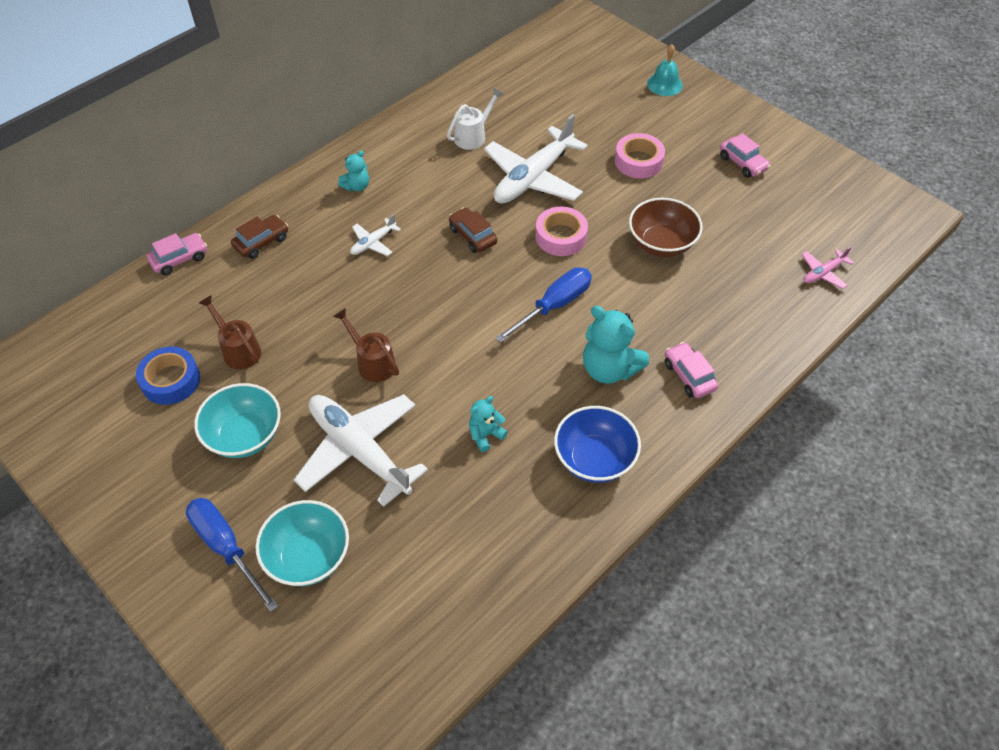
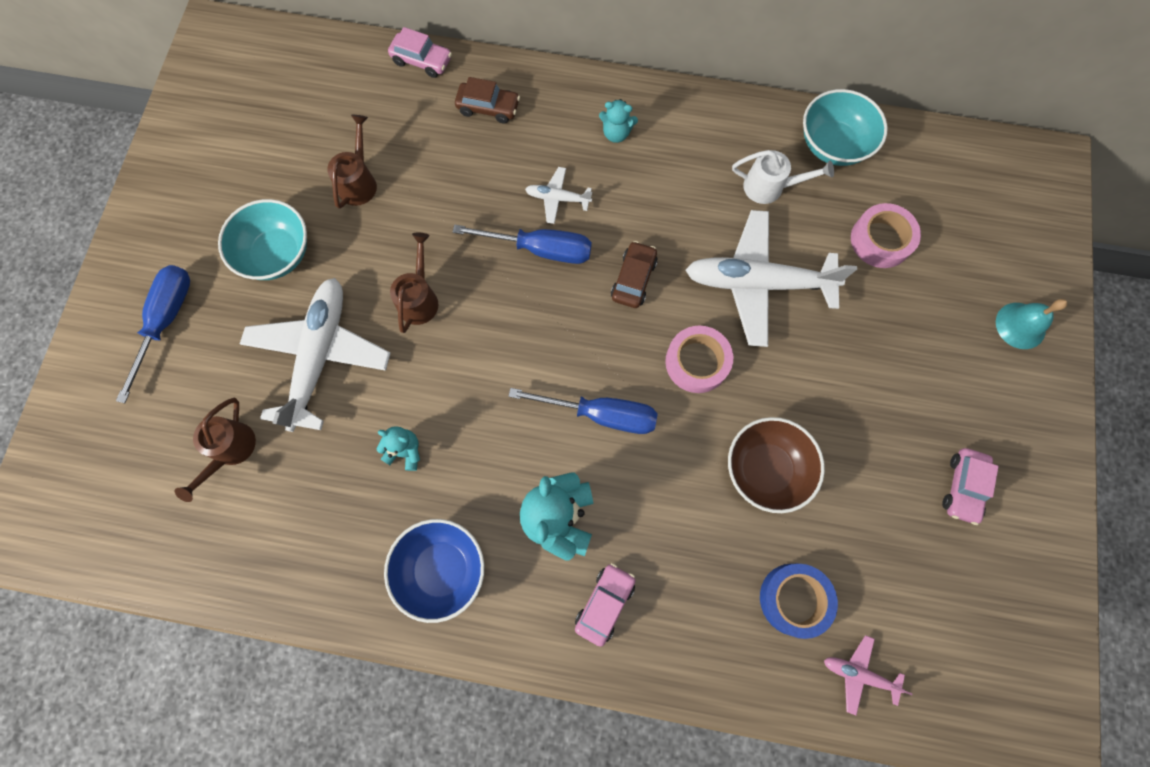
camera: 55 degrees right, 20 degrees up
blue tape [136,346,200,405] -> blue tape moved to [760,564,838,639]
turquoise bowl [255,500,349,586] -> turquoise bowl moved to [803,89,888,166]
pink tape [615,133,665,179] -> pink tape moved to [851,203,921,268]
none -> brown watering can [175,398,256,502]
none -> blue screwdriver [453,224,592,264]

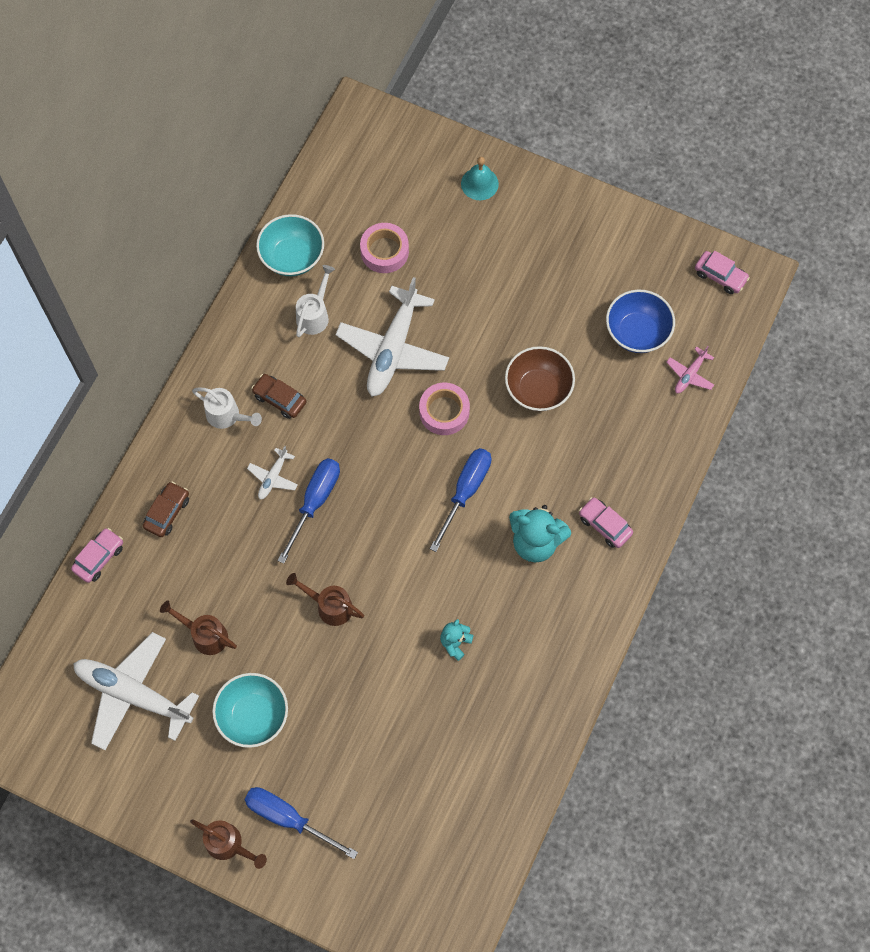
camera: 75 degrees left, 5 degrees down
brown watering can [175,398,256,502] -> brown watering can moved to [190,819,267,869]
white plane [240,278,391,432] -> white plane moved to [73,632,199,750]
blue bowl [384,519,484,623] -> blue bowl moved to [606,290,675,353]
turquoise teddy bear [599,99,638,143] -> white watering can [192,387,262,429]
brown car [611,241,658,308] -> brown car moved to [251,374,306,419]
blue tape [760,564,838,639] -> none
pink car [942,448,999,525] -> pink car moved to [695,251,750,294]

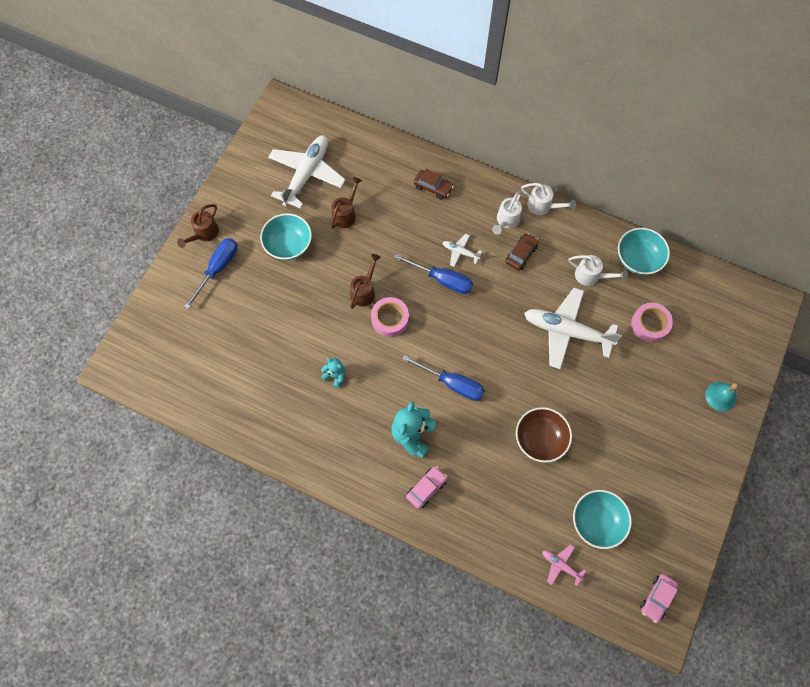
camera: 90 degrees right, 0 degrees up
pink car [71,528,123,583] -> none
pink tape [419,383,470,435] -> pink tape moved to [371,297,409,337]
blue bowl [606,290,675,353] -> turquoise bowl [573,490,632,549]
none -> white watering can [521,183,576,215]

